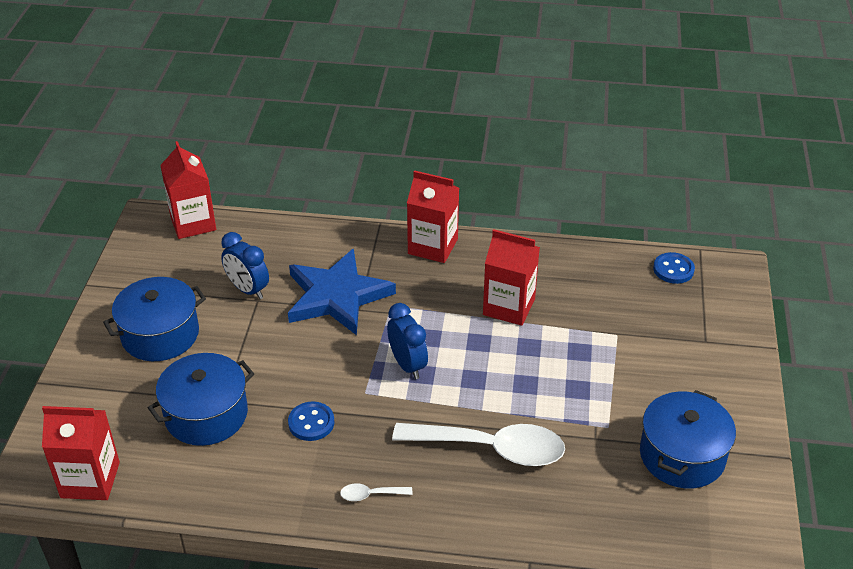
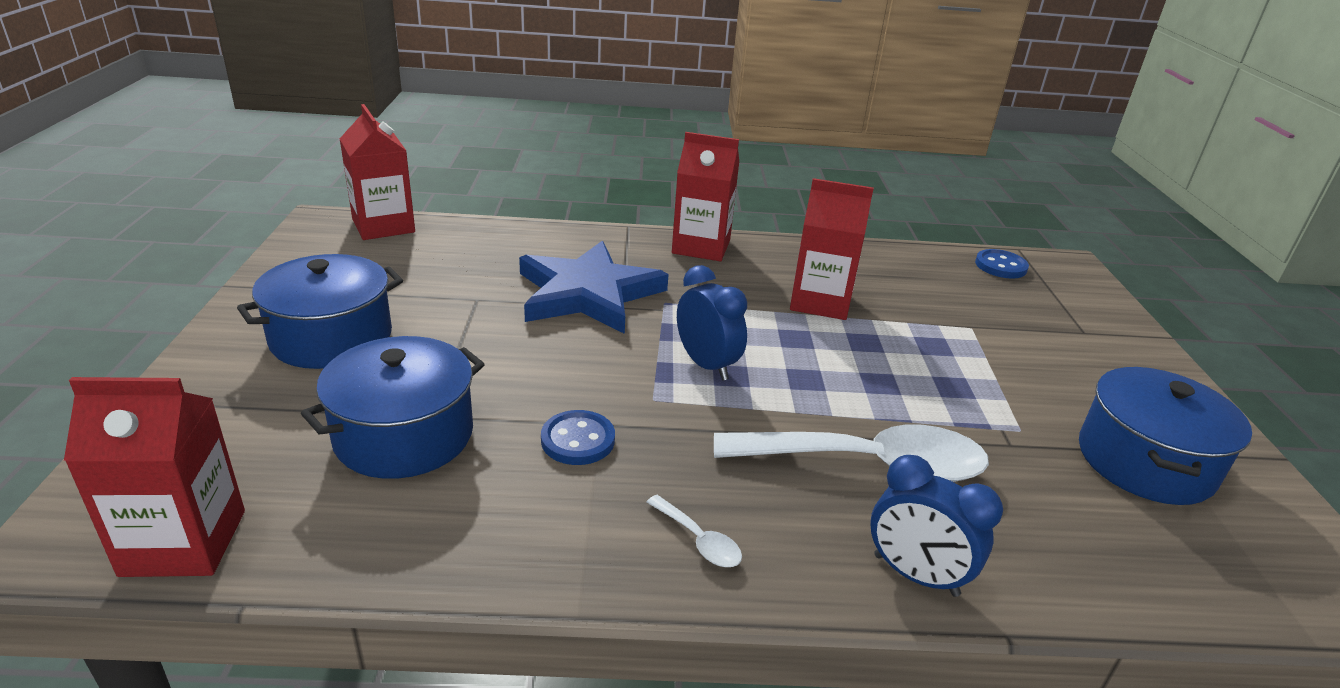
camera: 10 degrees left, 10 degrees down
blue clock [221,232,269,299] -> blue clock moved to [870,455,1003,597]
white spoon [340,483,413,501] -> white spoon turned 120 degrees counterclockwise [647,495,742,567]

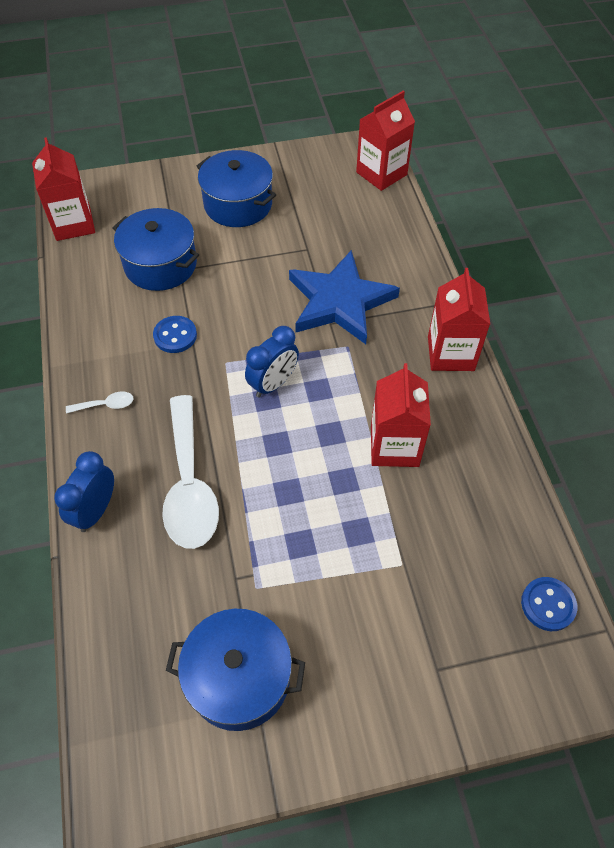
camera: 80 degrees right, 25 degrees up
white spoon [647,495,742,567] -> white spoon turned 135 degrees counterclockwise [66,391,134,414]

